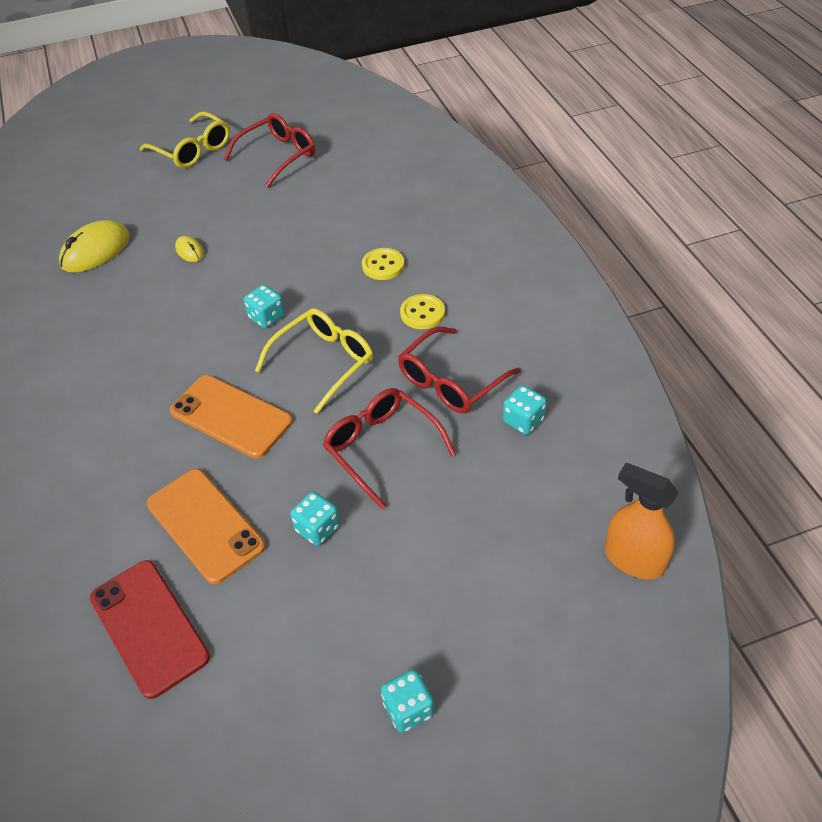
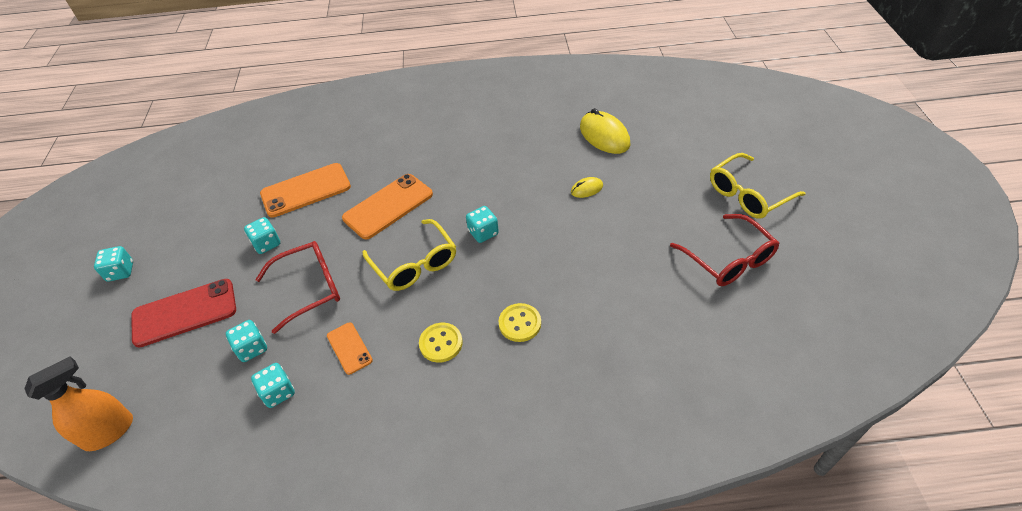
camera: 105 degrees right, 0 degrees up
red phone [90,560,210,699] -> red phone moved to [131,279,236,347]
red glasses [398,327,521,413] -> orange phone [327,322,373,375]
none -> turquoise dice [226,320,267,362]

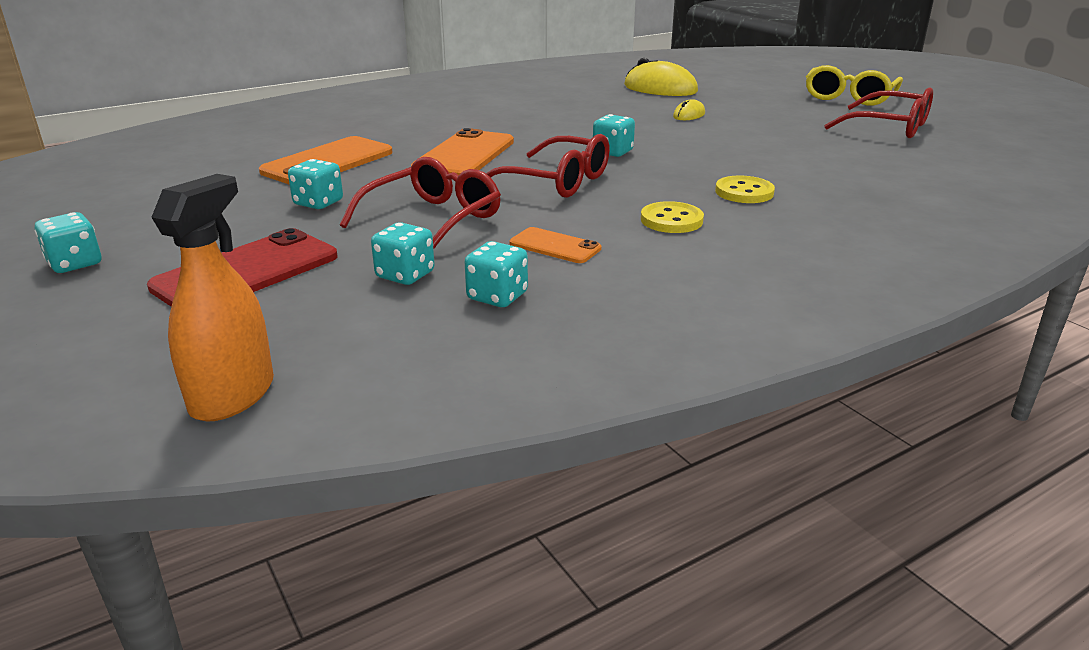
camera: 30 degrees left, 20 degrees down
yellow glasses [362,219,456,291] -> red glasses [486,134,610,198]

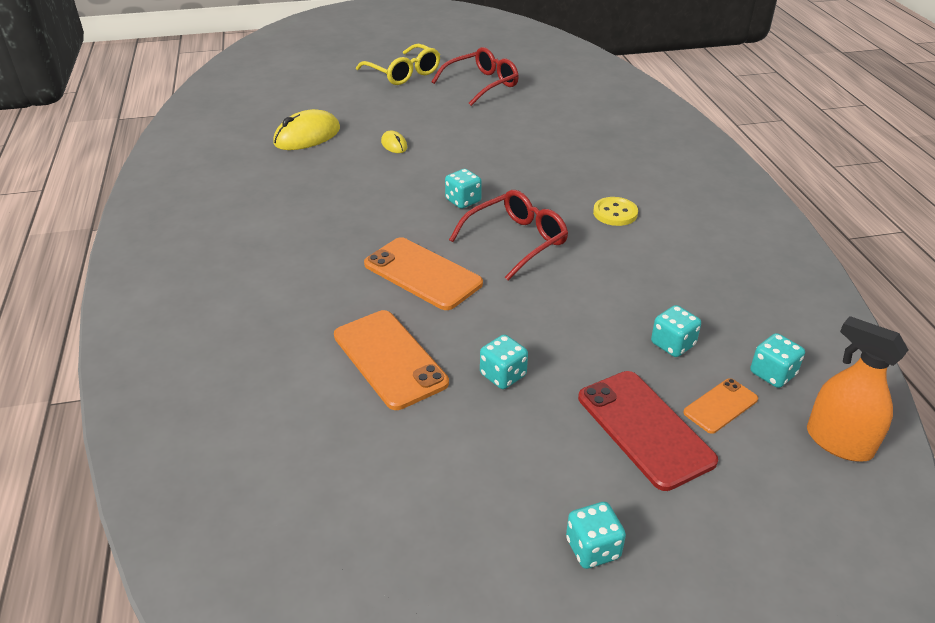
camera: 70 degrees left, 10 degrees up
red glasses [340,157,501,250] -> none
turquoise dice [465,241,528,307] -> turquoise dice moved to [750,333,805,388]
orange phone [510,227,601,263] -> orange phone moved to [683,378,758,434]
yellow button [715,175,775,203] -> none

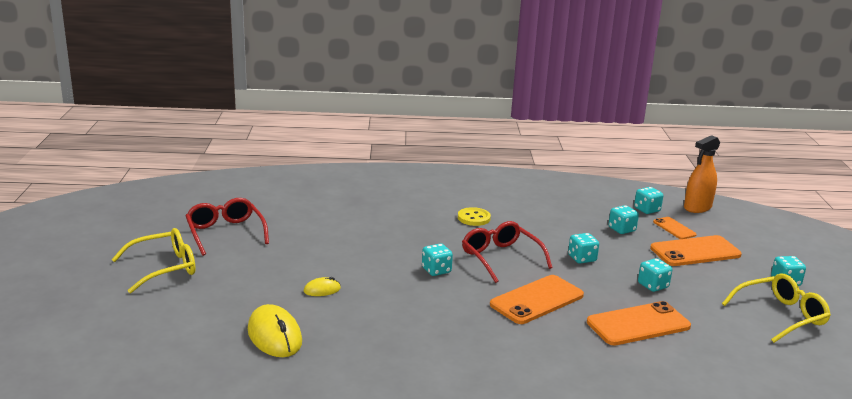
camera: 80 degrees left, 15 degrees down
red phone [578,371,718,491] -> orange phone [650,235,742,266]
none -> turquoise dice [568,233,599,264]
none -> yellow glasses [722,273,831,343]

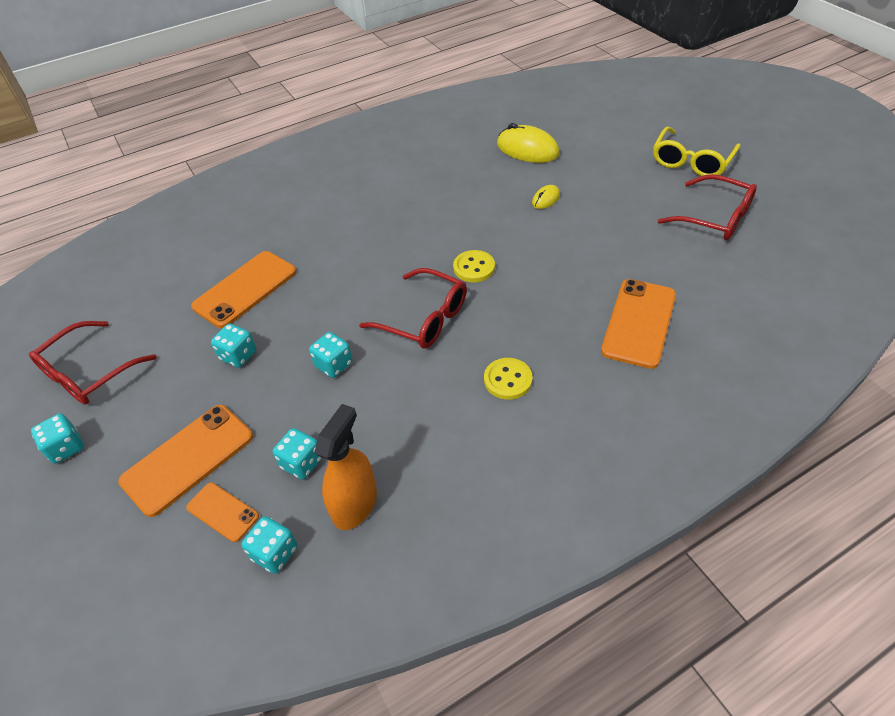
camera: 155 degrees right, 25 degrees up
turquoise dice [422,243,453,276] -> yellow button [453,250,495,282]
orange phone [490,275,584,324] -> orange phone moved to [601,279,676,369]
orange spray bottle [684,135,720,213] -> orange spray bottle moved to [314,404,377,530]
yellow glasses [722,273,831,343] -> red glasses [29,321,157,405]

